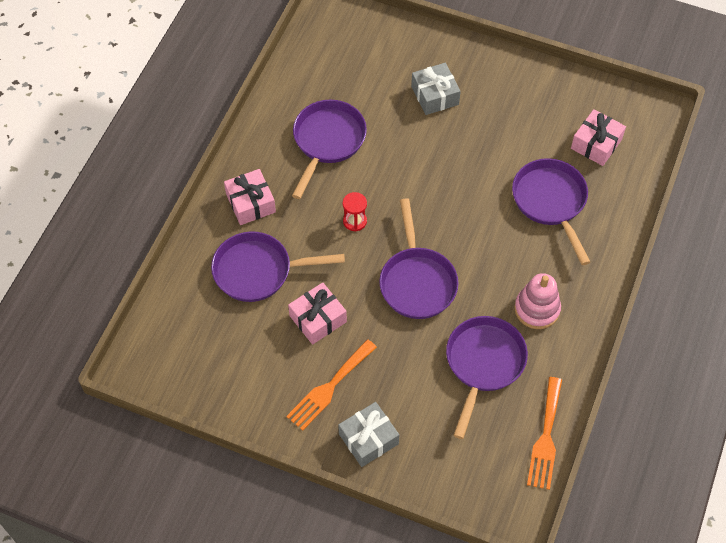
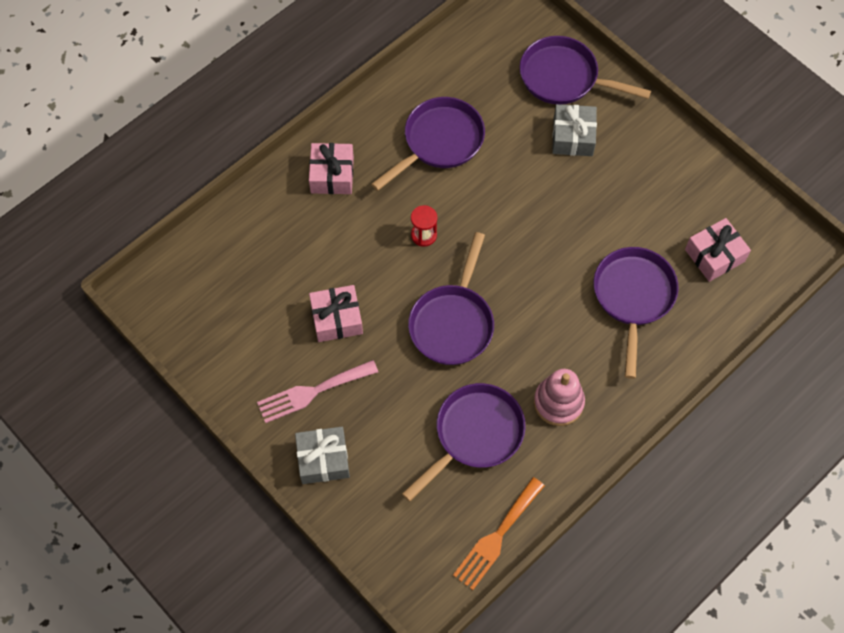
camera: 25 degrees right, 5 degrees up
purple pan [211,232,345,302] -> purple pan moved to [519,36,651,104]
orange fork [286,339,377,431] -> pink fork [257,360,378,423]

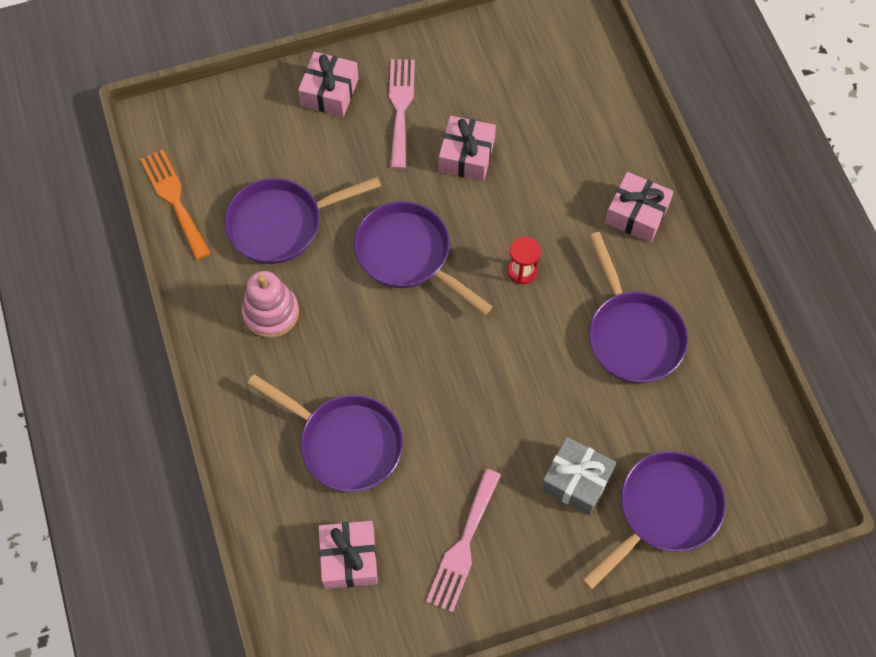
camera: 115 degrees right, 0 degrees up
grey gift [295,427,350,484] -> pink gift [298,52,359,117]
purple pan [402,383,526,501] -> purple pan turned 90 degrees clockwise [224,177,381,264]
none -> pink fork [426,469,501,613]

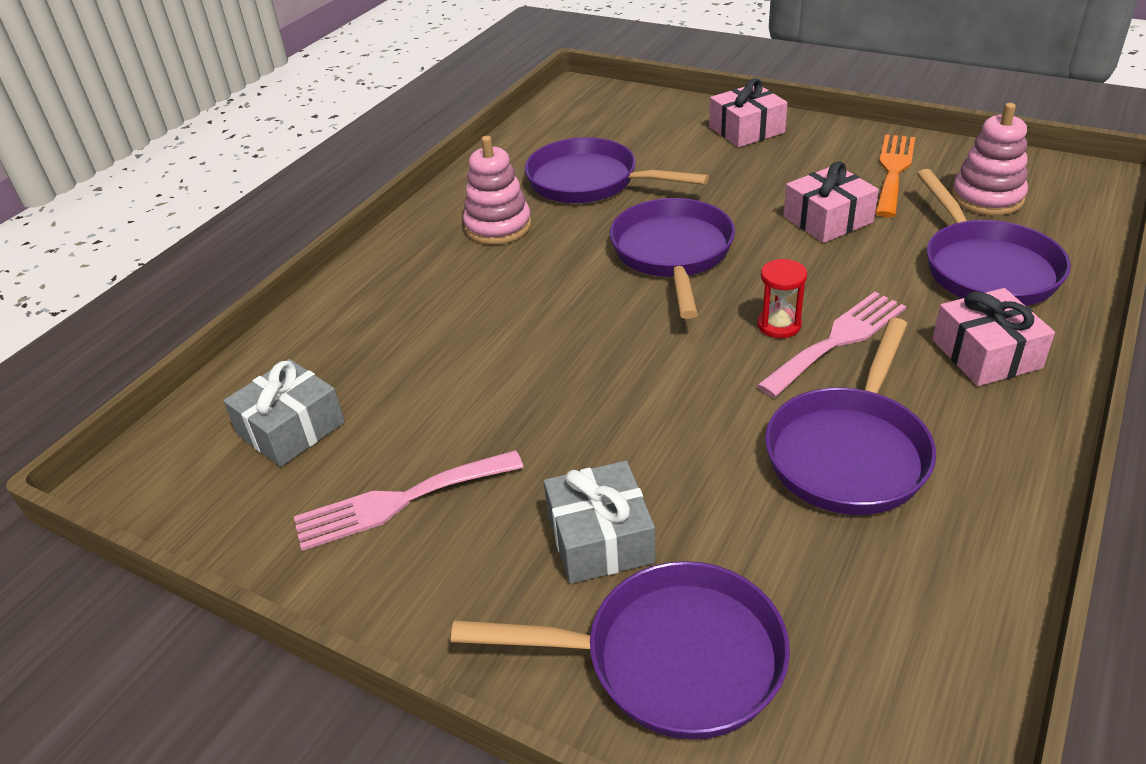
camera: 50 degrees right, 25 degrees down
orange fork [140,149,211,260] -> orange fork moved to [875,134,915,217]
purple pan [247,374,403,492] -> purple pan moved to [917,169,1071,306]
pink gift [319,521,378,589] -> grey gift [223,359,345,467]
pink fork [389,59,415,169] -> pink fork moved to [756,292,906,397]
none -> pink stacking toy [952,103,1028,216]

